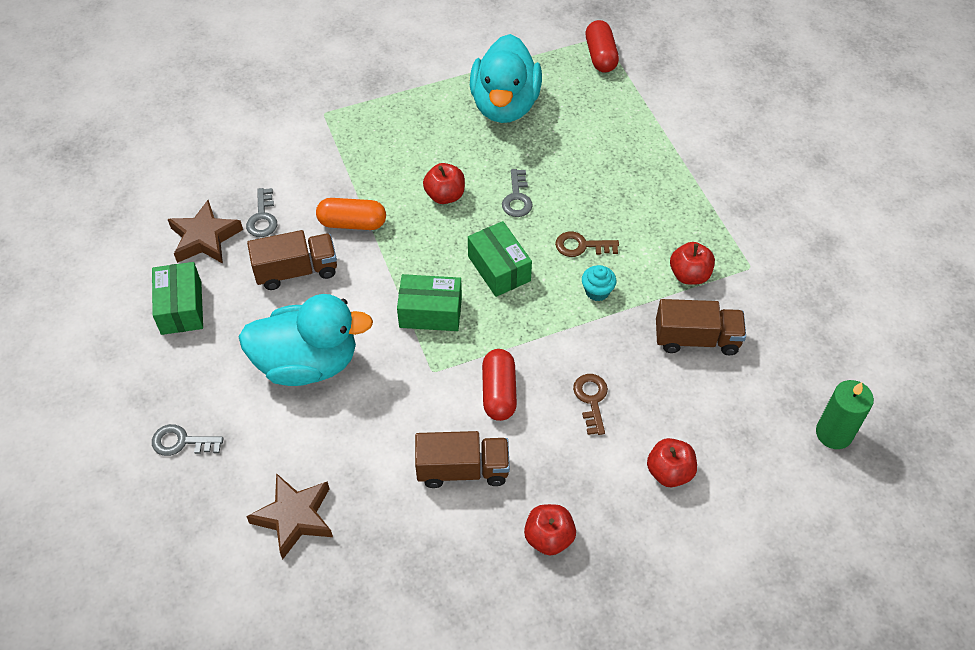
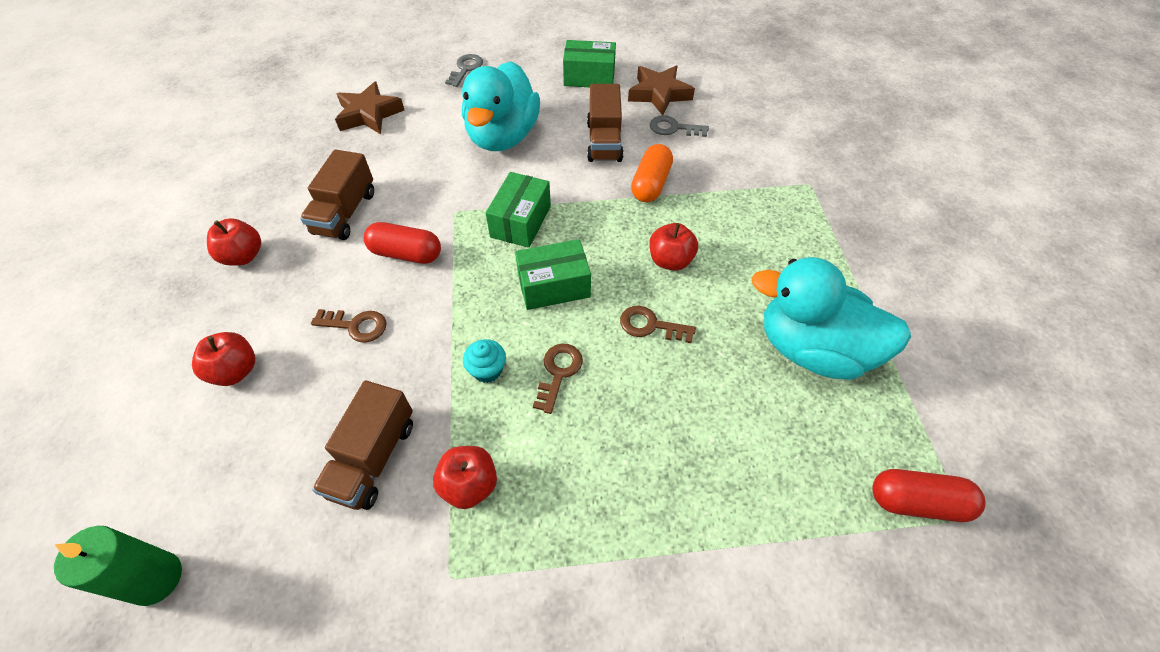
camera: 105 degrees right, 0 degrees up
grey key [502,169,533,217] -> brown key [620,306,696,343]

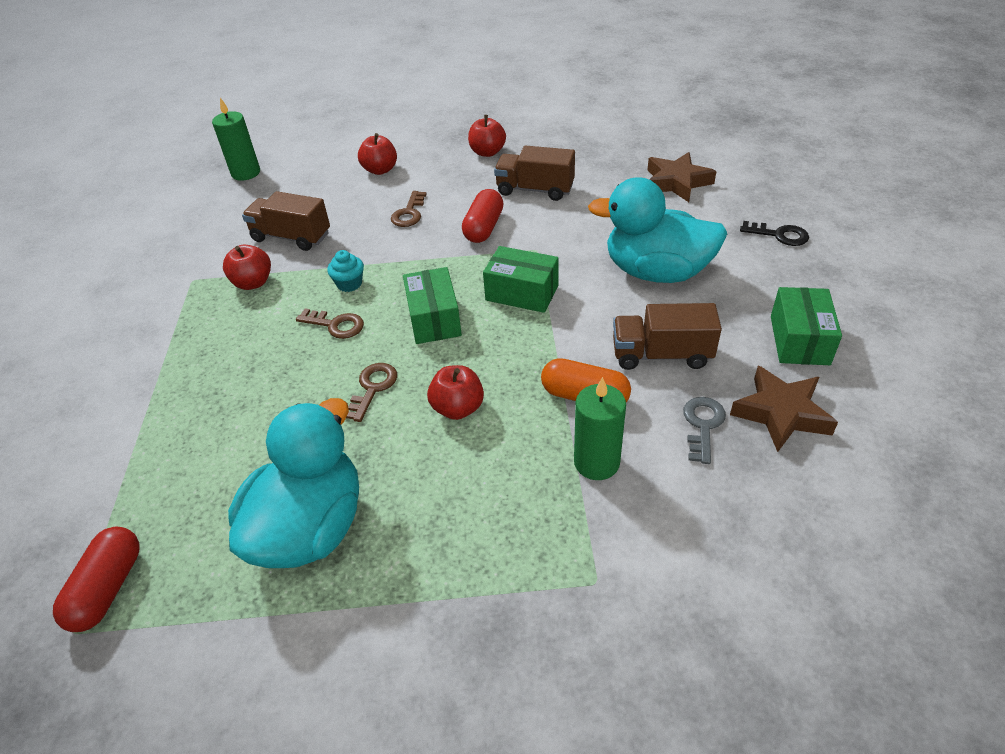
camera: 95 degrees right, 10 degrees down
grey key [445,54,483,87] -> black key [740,221,809,246]
none -> green candle [574,377,626,480]

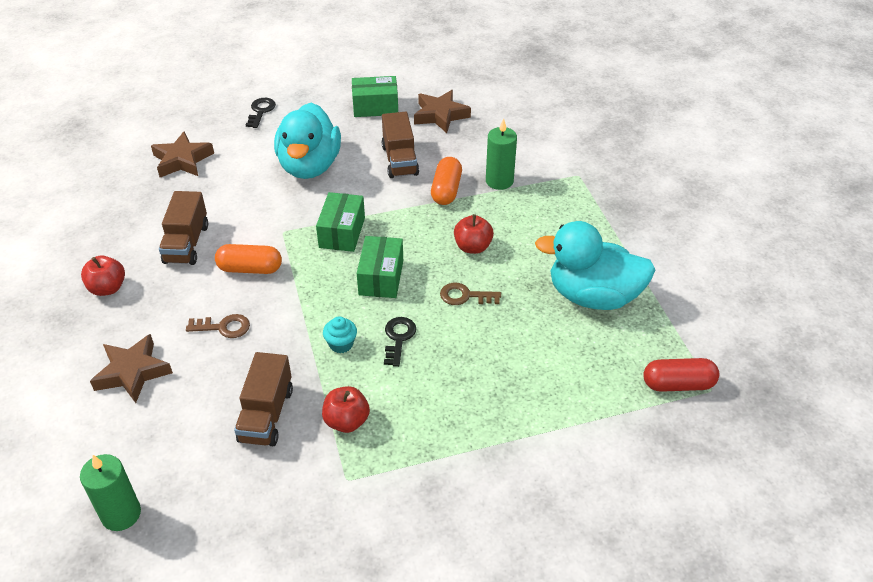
camera: 105 degrees left, 0 degrees up
brown key [296,308,364,339] -> black key [384,317,416,367]
red apple [358,133,397,175] -> brown star [90,334,173,403]
green box [403,267,462,344] -> green box turned 60 degrees counterclockwise [357,236,403,298]
red capsule [462,189,504,243] -> orange capsule [215,244,282,274]
grey key [683,397,726,464] -> none

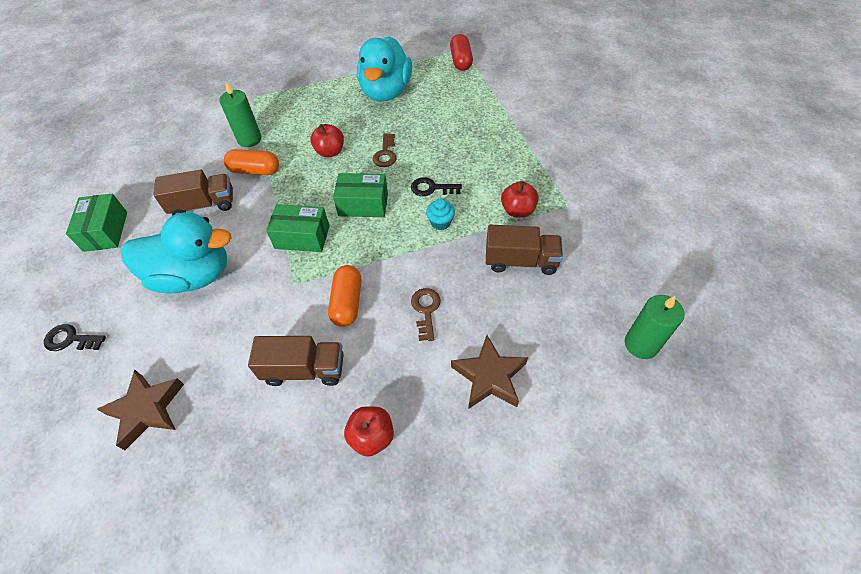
camera: 90 degrees left, 10 degrees up
brown star [414,90,471,133] -> none

